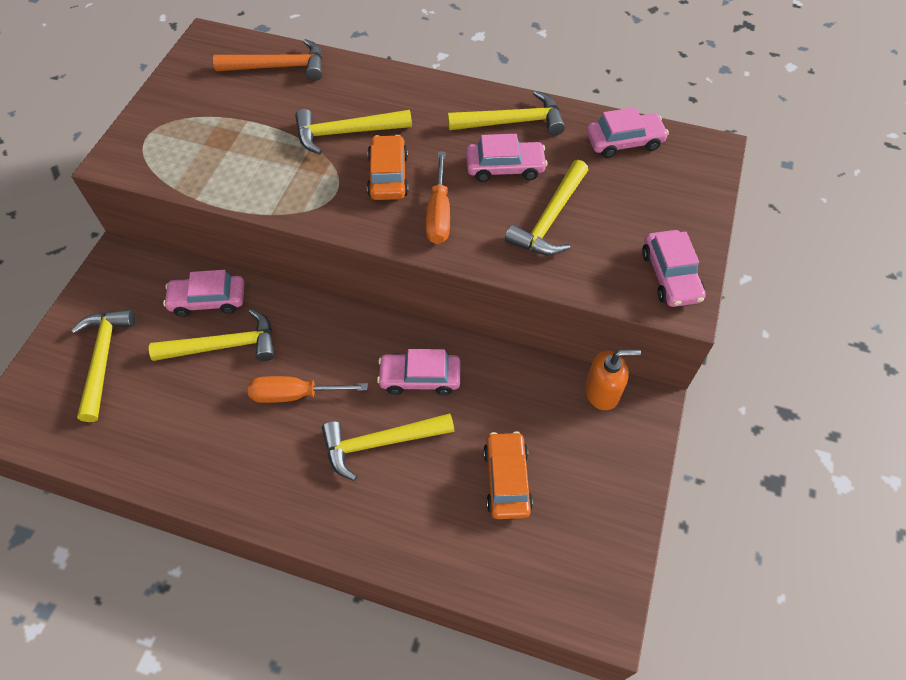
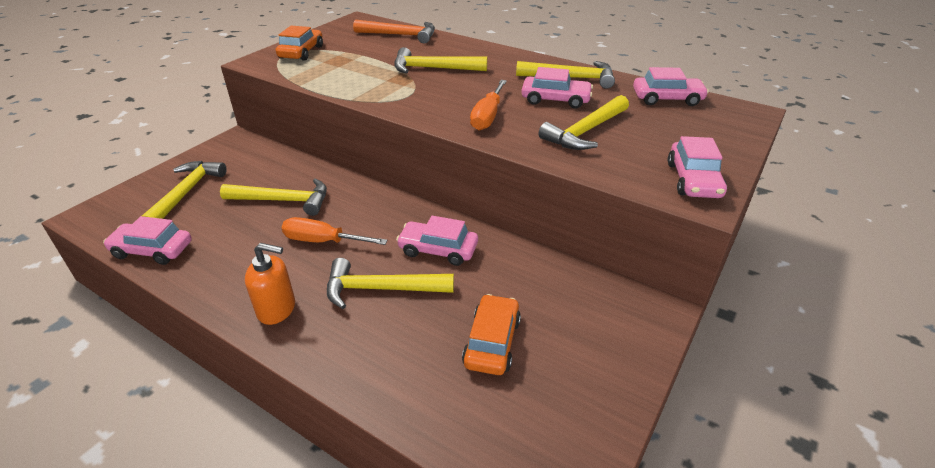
camera: 15 degrees right, 20 degrees down
pink car [163,270,245,317] -> pink car moved to [103,216,192,265]
orange car [367,135,409,200] -> orange car moved to [276,26,323,61]
orange soap dispenser [585,349,641,410] -> orange soap dispenser moved to [245,243,295,325]

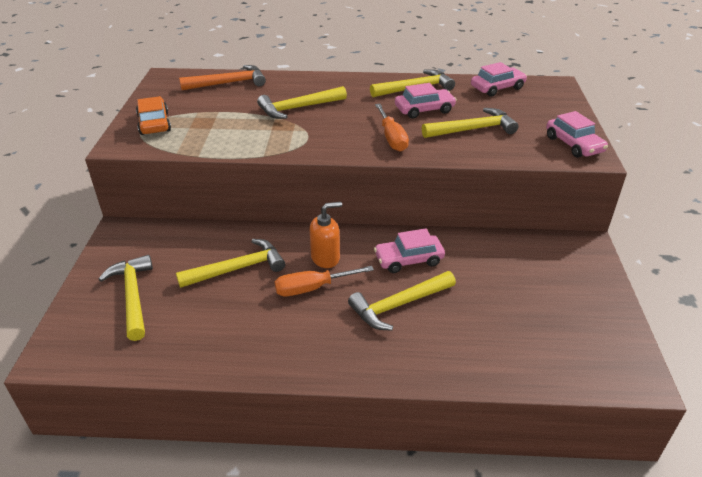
camera: 30 degrees left, 0 degrees up
pink car [103,216,192,265] -> none
orange soap dispenser [245,243,295,325] -> orange soap dispenser moved to [310,202,342,268]
orange car [462,294,521,375] -> none
yellow hammer [539,95,629,150] -> yellow hammer turned 120 degrees counterclockwise [422,108,519,138]

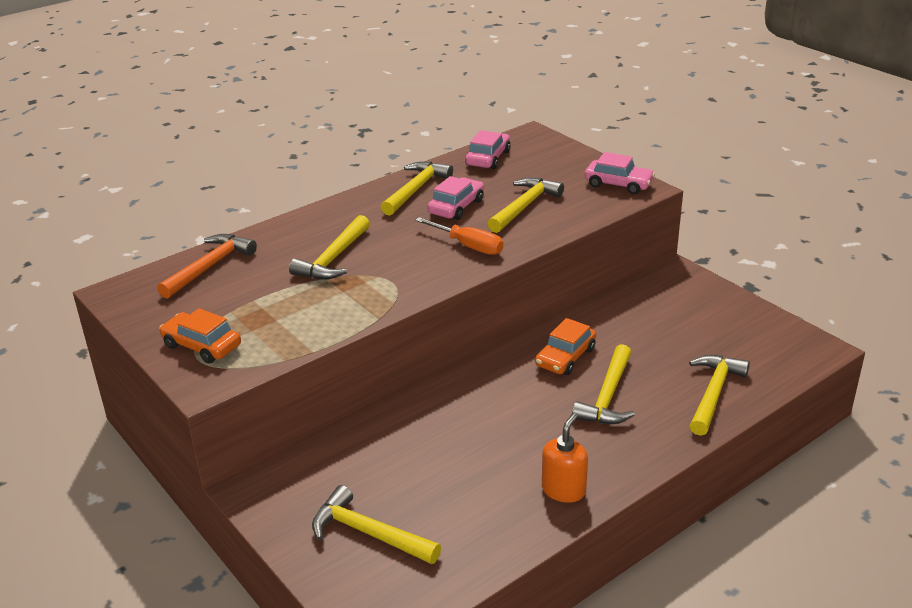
camera: 40 degrees left, 5 degrees down
yellow hammer [176,239,285,288] -> yellow hammer moved to [689,355,750,436]
orange screwdriver [275,266,374,296] -> none
orange soap dispenser [310,202,342,268] -> orange soap dispenser moved to [542,412,588,503]
pink car [374,228,445,273] -> orange car [535,318,596,375]

